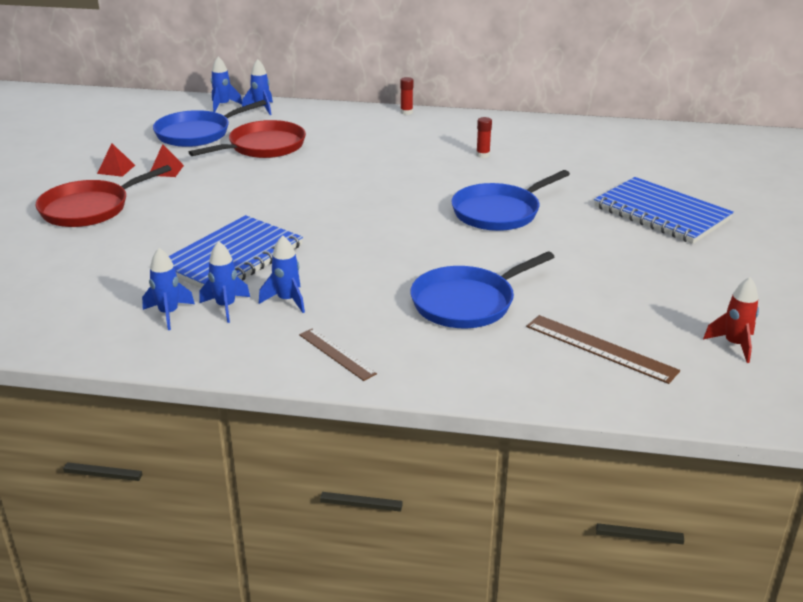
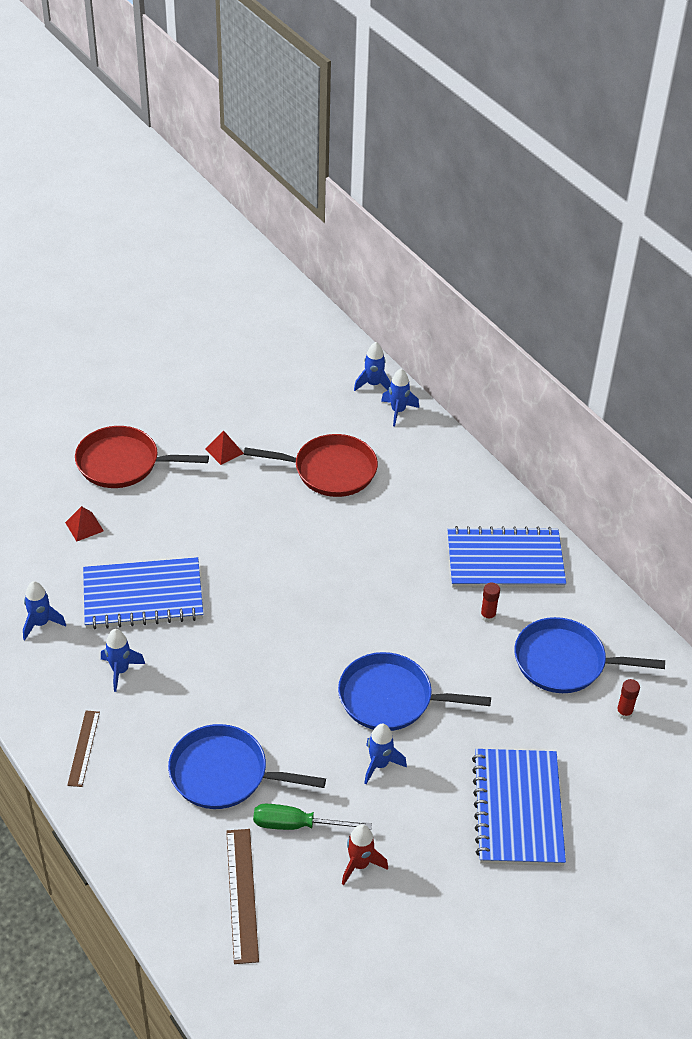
camera: 45 degrees right, 15 degrees up
red pyramid [97,144,135,177] -> red pyramid moved to [65,506,104,541]
blue pan [153,100,266,147] -> blue pan moved to [514,617,665,693]
blue rocket [199,241,250,323] -> blue rocket moved to [364,724,407,784]
red glue stick [400,77,413,115] -> red glue stick moved to [616,679,640,719]
red rocket [703,277,759,363] -> red rocket moved to [342,824,388,885]
none -> green screwdriver [253,804,372,830]
none -> blue notebook [447,526,566,588]

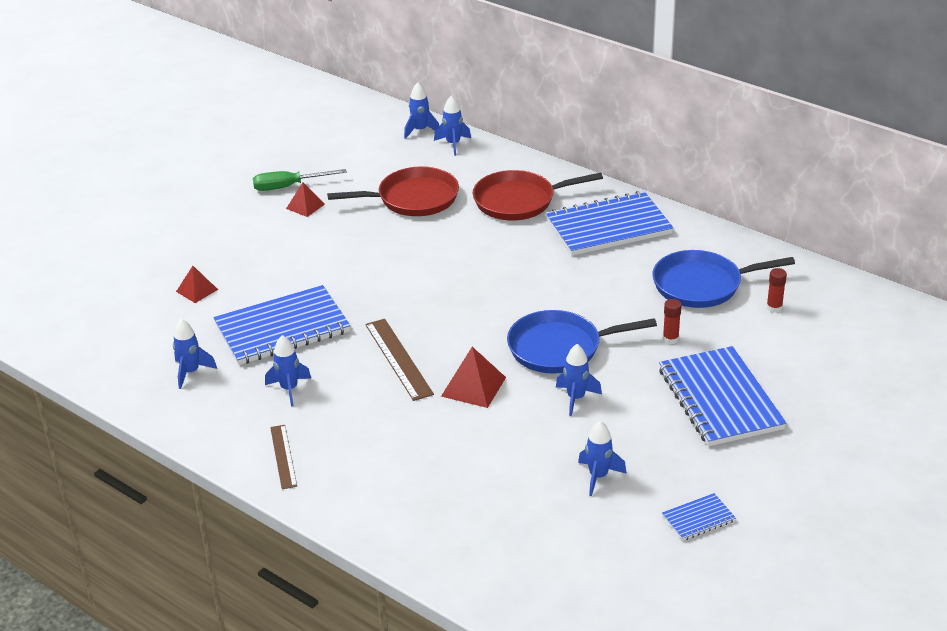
camera: 15 degrees left, 10 degrees down
red pan [75,426,209,488] -> red pan moved to [473,170,603,220]
blue pan [168,724,326,809] -> none
brown ruler [226,829,259,964] -> brown ruler moved to [365,319,434,401]
green screwdriver [253,804,372,830] -> green screwdriver moved to [253,169,347,191]
red rocket [342,824,388,885] -> blue rocket [578,421,627,496]
red glue stick [480,583,500,622] -> red glue stick moved to [663,299,682,344]
none -> red pyramid [441,347,506,408]
none -> blue notebook [662,493,736,541]

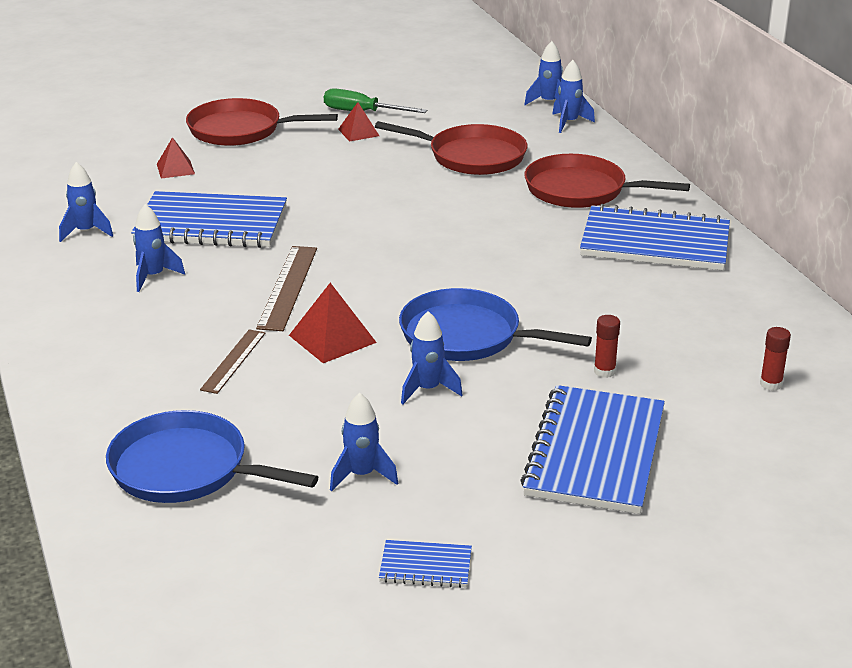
camera: 30 degrees right, 5 degrees down
brown ruler [270,425,297,489] -> brown ruler moved to [200,329,266,394]
blue pan [652,250,795,308] -> blue pan moved to [106,410,318,503]
none -> red pan [186,98,338,146]

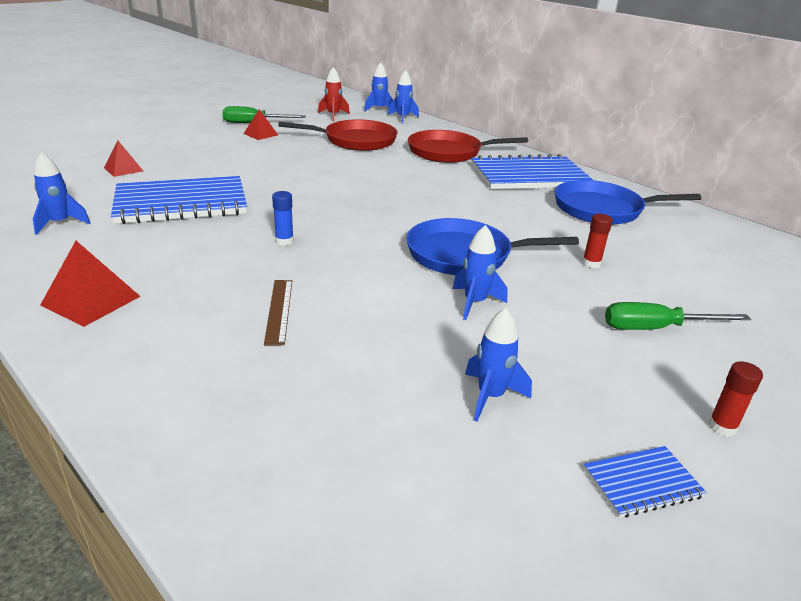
camera: 25 degrees left, 0 degrees up
blue pan [106,410,318,503] -> blue pan moved to [555,180,702,225]
blue rocket [133,204,185,292] -> none
red pan [186,98,338,146] -> none
brown ruler [256,246,317,331] -> blue glue stick [272,191,294,246]
red pyramid [289,283,377,363] -> red pyramid moved to [40,241,141,327]
blue notebook [521,385,665,514] -> green screwdriver [605,302,751,330]
red glue stick [760,327,791,391] -> red glue stick moved to [708,361,763,437]
none -> red rocket [318,67,350,121]

